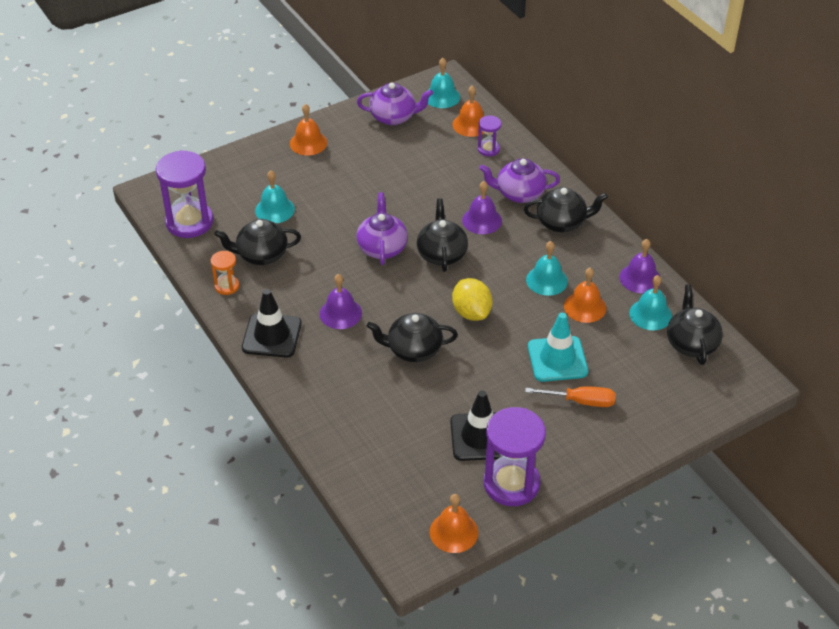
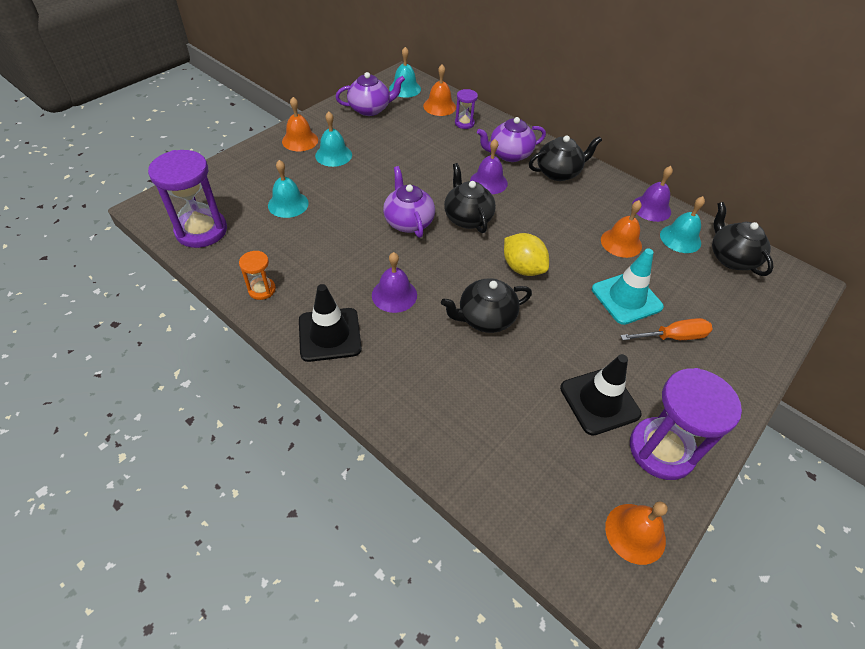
camera: 20 degrees left, 5 degrees up
black teapot [214,219,301,265] -> none
turquoise bell [526,241,568,296] -> turquoise bell moved to [315,112,352,167]

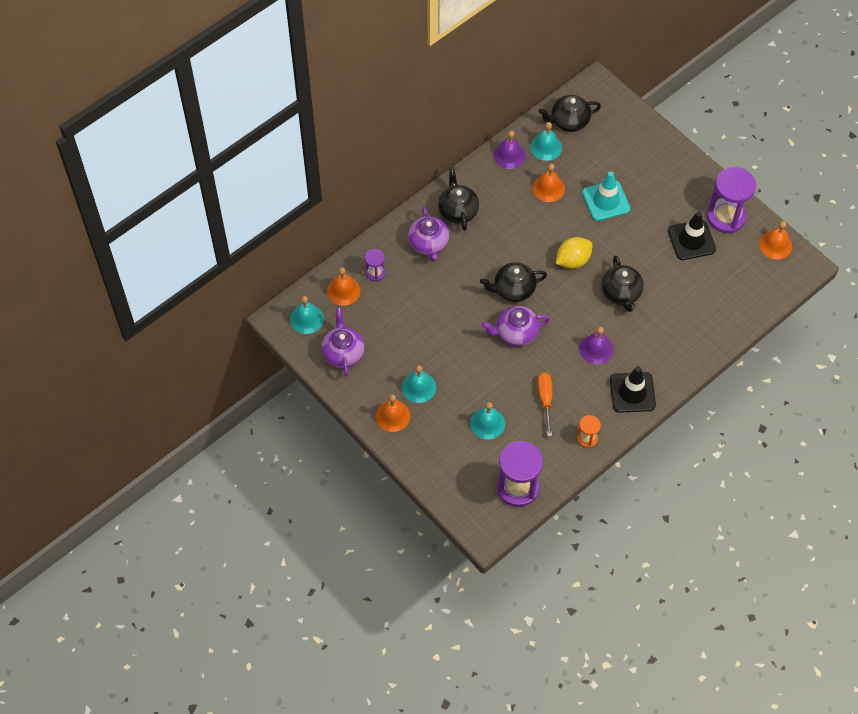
camera: 80 degrees left, 10 degrees up
purple bell [470,139,508,194] -> none
orange screwdriver [620,318,713,340] -> orange screwdriver moved to [538,372,552,436]

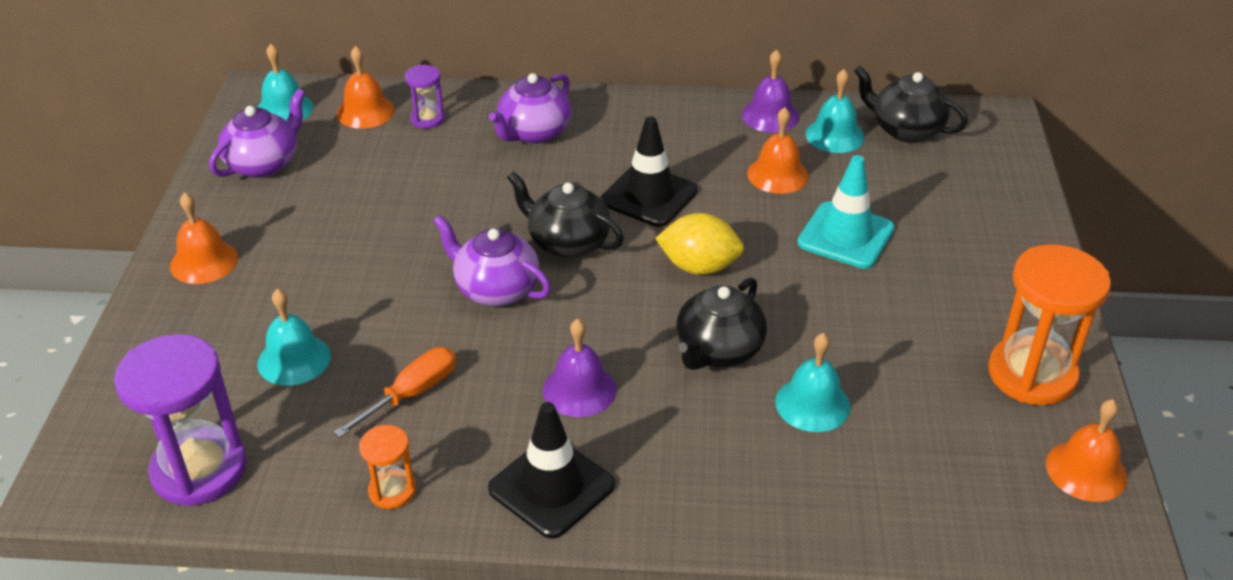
camera: 45 degrees right, 20 degrees down
turquoise bell [402,365,436,403] -> turquoise bell moved to [775,333,851,432]
black teapot [438,167,479,231] -> none
black traffic cone [668,211,716,260] -> black traffic cone moved to [601,117,698,227]
purple hourglass [707,167,756,233] -> orange hourglass [988,244,1111,405]

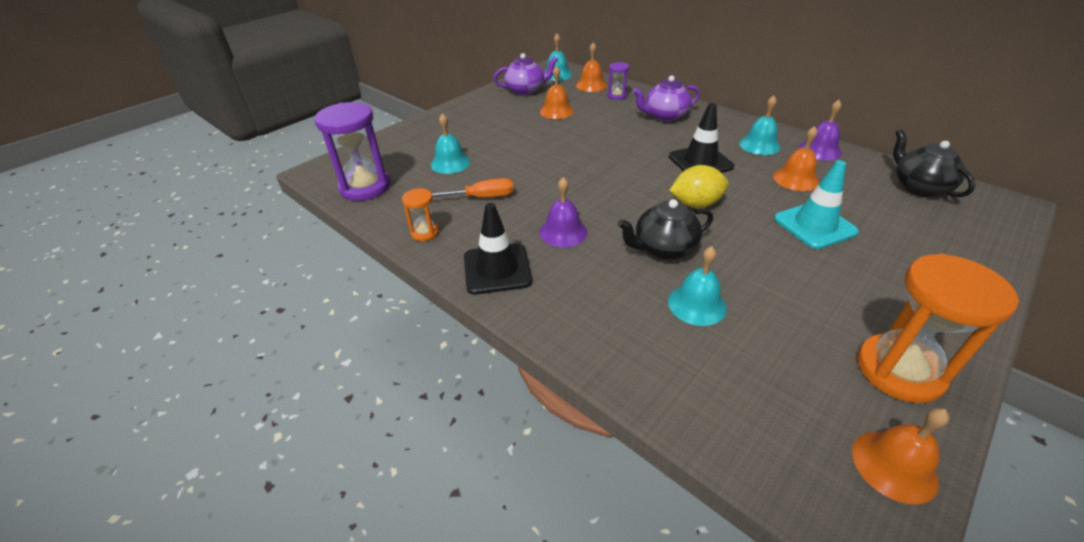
camera: 40 degrees right, 0 degrees up
orange bell [170,192,238,284] -> orange bell moved to [540,66,574,119]
purple teapot [433,215,551,306] -> none
black teapot [507,172,624,258] -> none
yellow lemon [655,213,744,275] -> yellow lemon turned 60 degrees counterclockwise [669,165,729,208]
turquoise bell [805,69,865,153] -> turquoise bell moved to [739,96,780,155]

